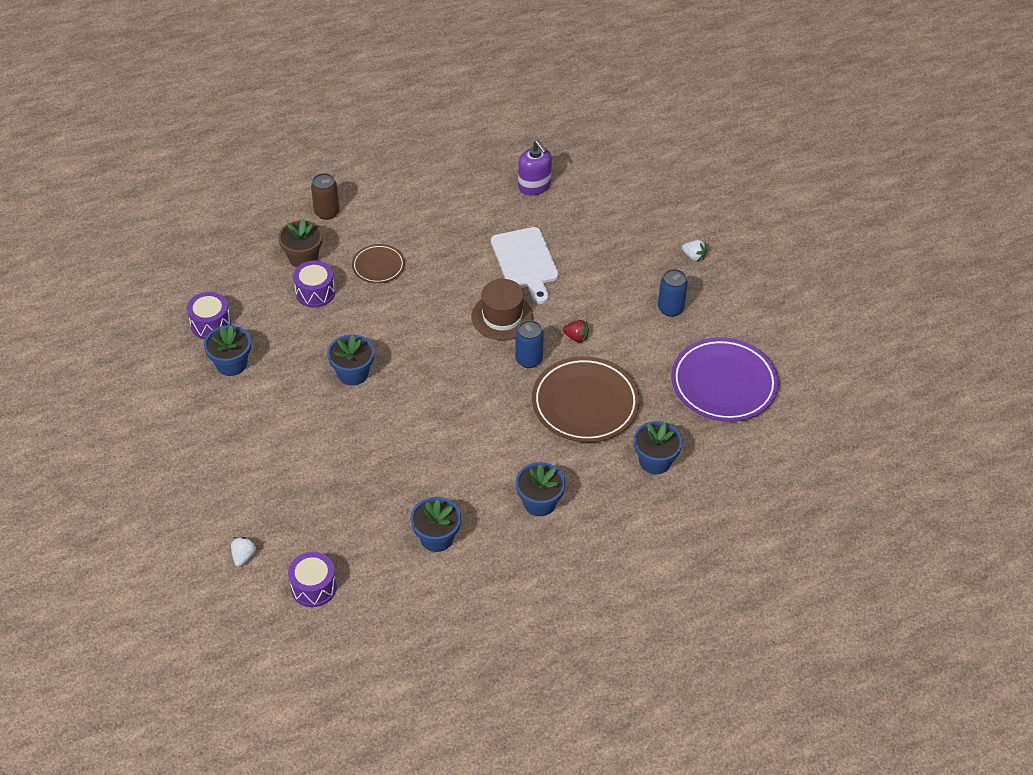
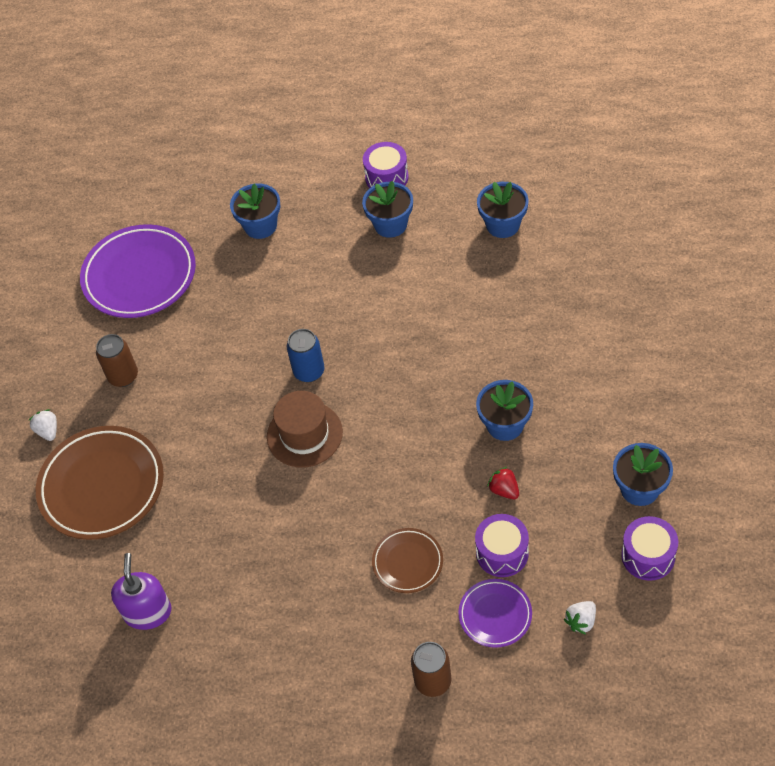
camera: 145 degrees left, 5 degrees up
white strawberry [231,537,256,567] -> white strawberry moved to [564,601,596,635]
brown flower pot [278,219,323,267] -> purple plate [458,579,532,648]
purple drum [288,552,337,607] -> purple drum moved to [363,142,409,188]
white cutting board [491,227,559,304] -> none
brown plate [532,356,640,442] -> brown plate moved to [36,426,164,540]
red strawberry [563,320,589,342] -> red strawberry moved to [487,467,519,499]
blue can [658,269,688,317] -> brown can [96,334,138,387]

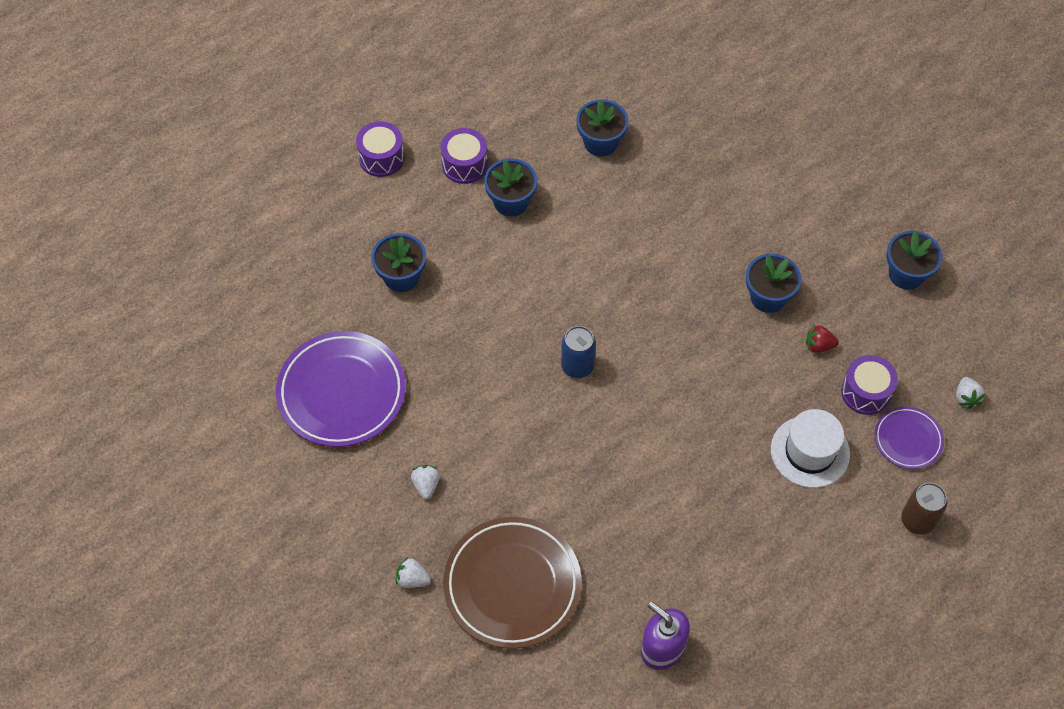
camera: 50 degrees left, 5 degrees up
brown can [96,334,138,387] -> white strawberry [411,465,440,499]
brown hat [267,391,343,467] -> none
brown plate [372,528,443,593] -> white hat [771,409,850,488]
purple drum [621,516,678,581] -> purple drum moved to [356,121,405,177]

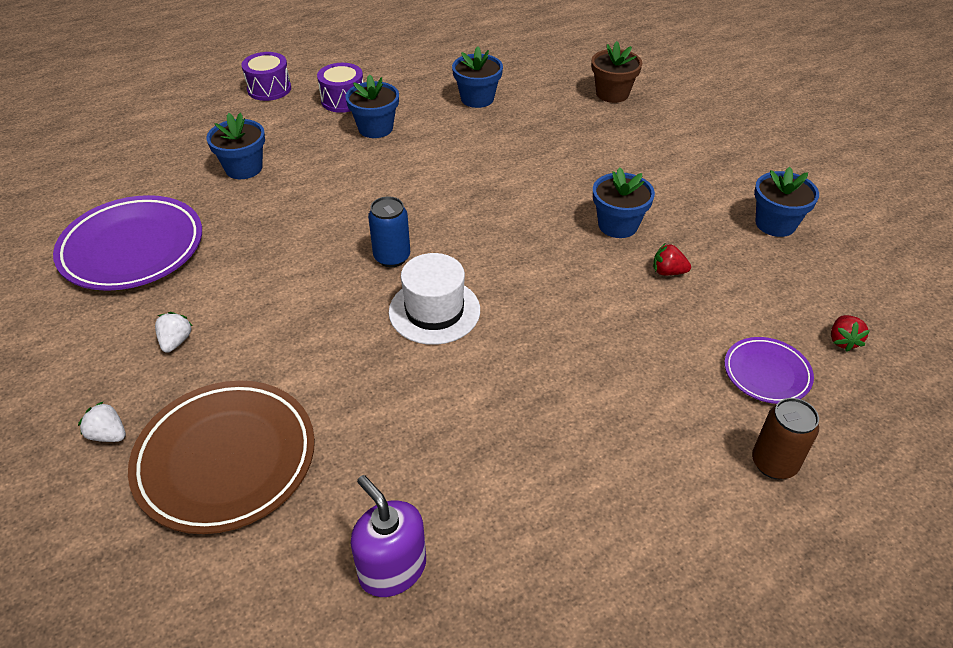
camera: 10 degrees right, 15 degrees down
white hat [771,409,850,488] -> white hat moved to [389,253,480,345]
purple drum [841,355,898,415] -> none
white strawberry [956,377,985,409] -> red strawberry [831,315,870,352]
none -> brown flower pot [591,41,642,103]

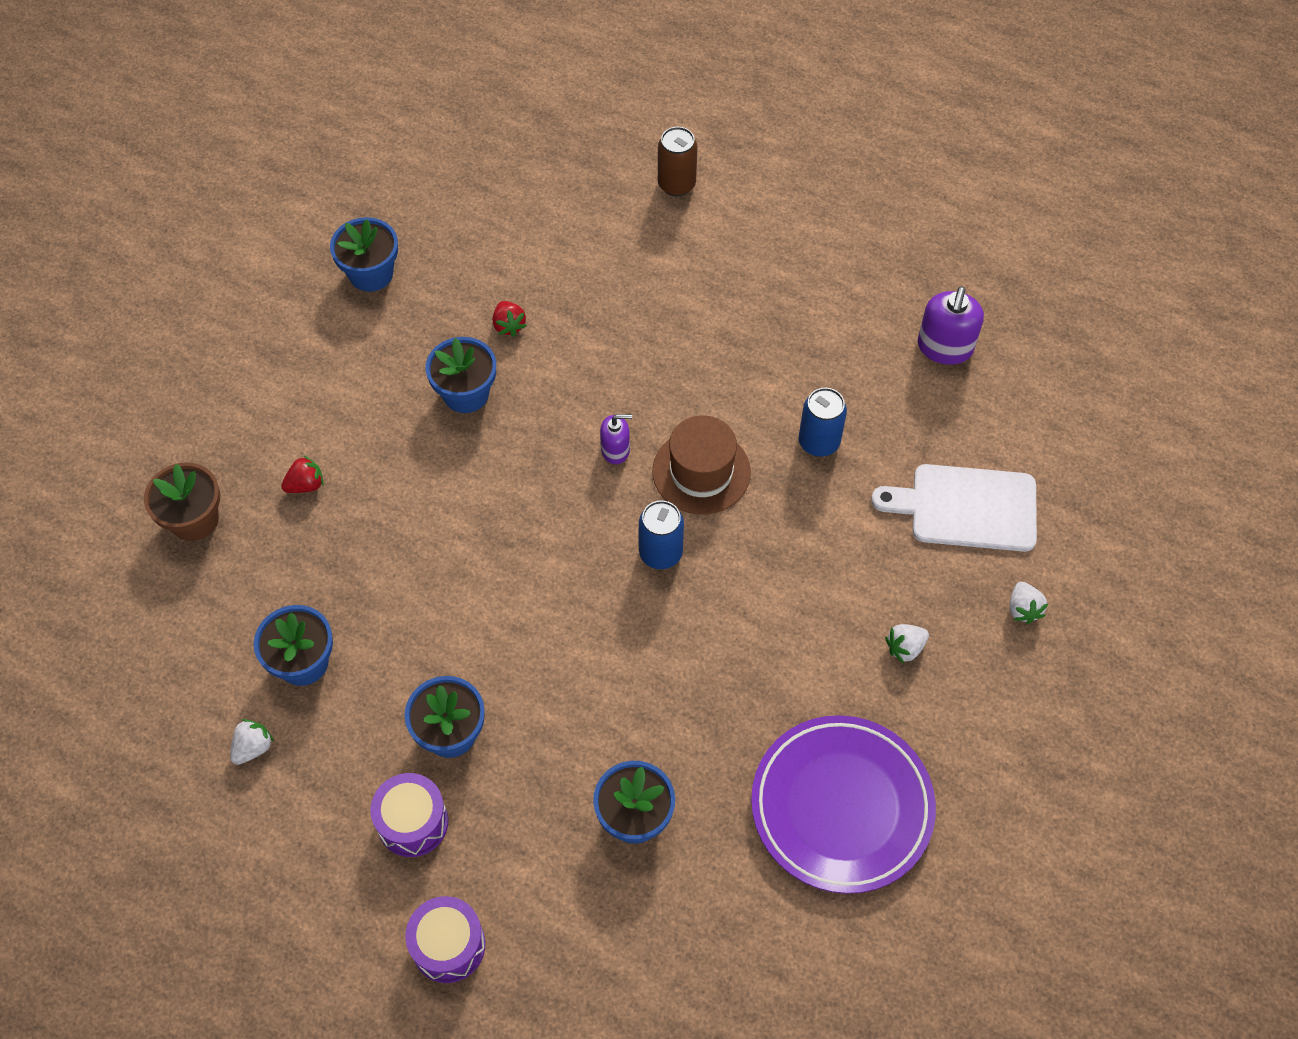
camera: 125 degrees left, 15 degrees up
brown plate [128,380,315,534] -> white cutting board [871,464,1037,552]
white hat [389,253,480,345] -> brown hat [652,415,751,514]
purple plate [725,337,814,404] -> none
red strawberry [831,315,870,352] -> red strawberry moved to [281,455,324,493]
none -> white strawberry [230,719,274,765]
none -> purple soap dispenser [600,414,632,464]
none -> blue can [799,388,847,457]

